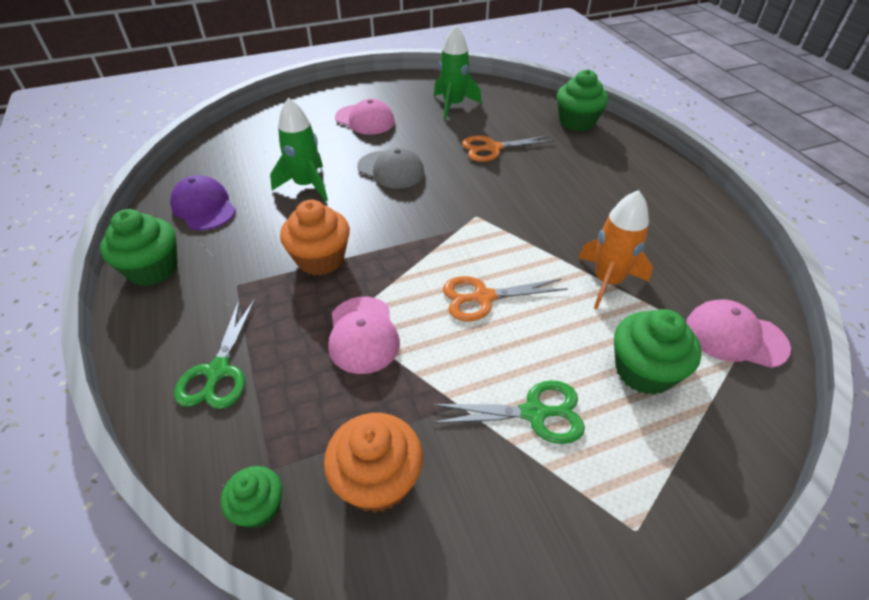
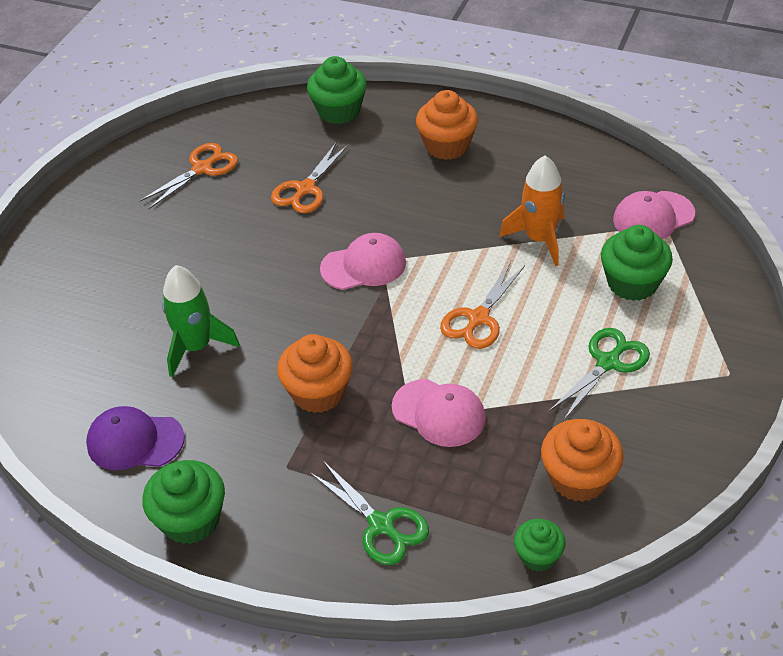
camera: 45 degrees left, 0 degrees up
pink cap [335,99,395,135] -> pink cap moved to [320,233,406,290]
grey cap [358,147,425,189] -> none
green rocket [434,25,482,120] -> orange scissors [139,143,238,209]
none -> orange cupcake [416,90,478,160]

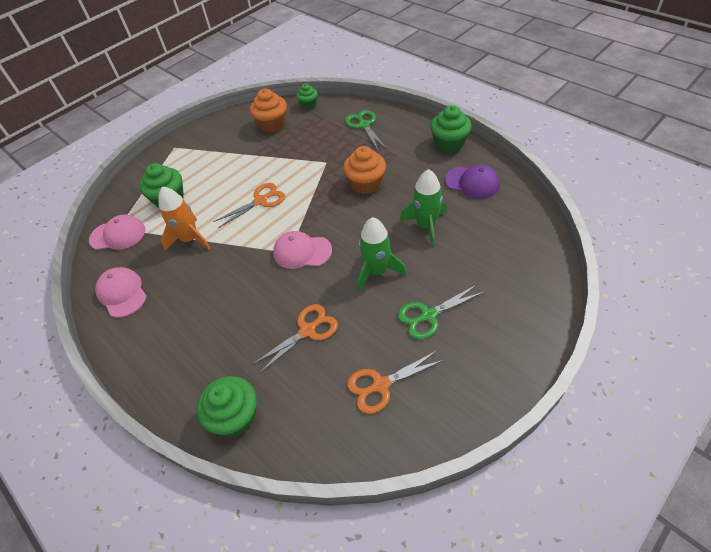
camera: 155 degrees left, 5 degrees up
pink cap [392,379,486,447] -> pink cap moved to [95,267,146,317]
orange cupcake [416,90,478,160] -> none
green scissors [549,328,650,421] -> green scissors moved to [397,285,484,340]
none -> green rocket [357,217,407,291]

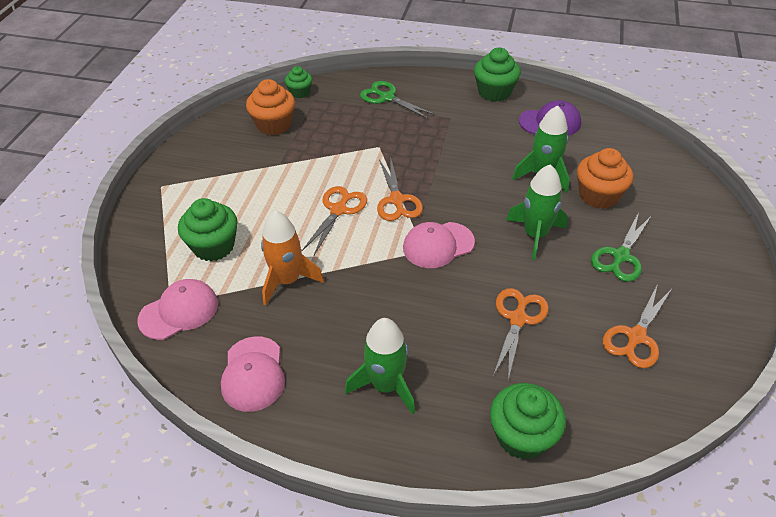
camera: 35 degrees left, 5 degrees down
pink cap [95,267,146,317] -> pink cap turned 120 degrees counterclockwise [221,336,285,412]
orange cupcake [343,146,386,194] -> orange cupcake moved to [577,148,633,209]
none -> green rocket [345,318,415,415]
none -> orange scissors [377,159,423,221]

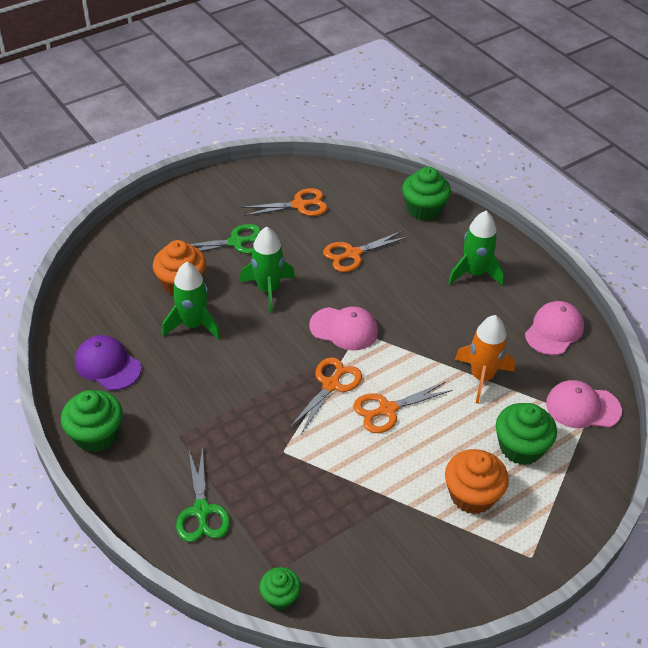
camera: 140 degrees left, 0 degrees up
orange cupcake [246,79,295,135] -> orange cupcake moved to [445,449,509,514]

